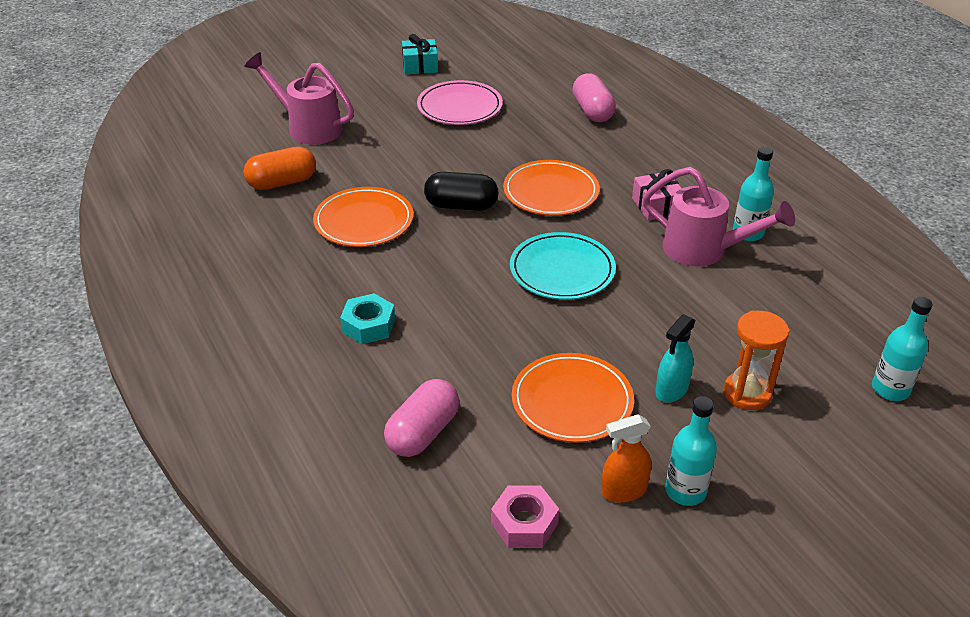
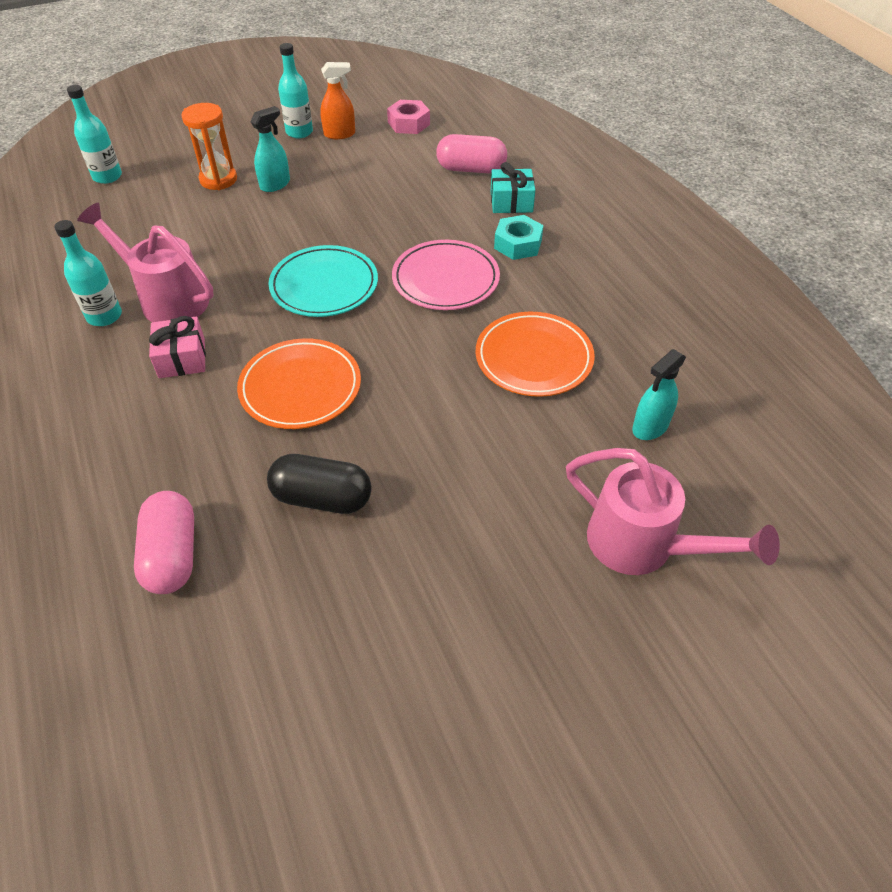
camera: 175 degrees left, 10 degrees up
orange capsule [243,147,316,190] -> turquoise spray bottle [632,349,686,440]
pink capsule [384,379,459,457] -> pink capsule turned 60 degrees clockwise [436,134,507,173]
turquoise gift [402,34,438,74] -> turquoise gift moved to [491,162,535,213]
pink plate [417,80,503,125] -> pink plate moved to [392,240,500,310]
black capsule [424,172,498,211] -> black capsule moved to [267,454,372,514]
orange plate [512,353,634,443] -> none

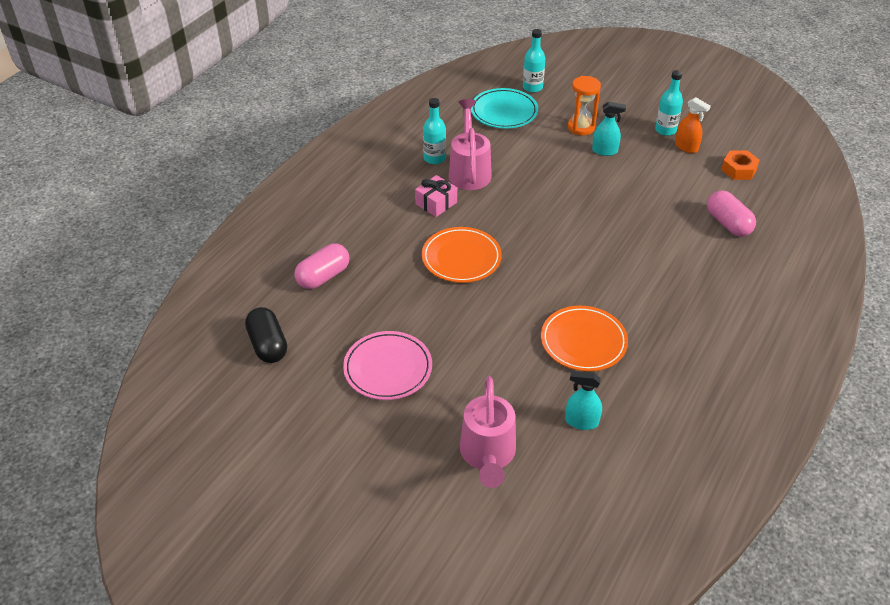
camera: 55 degrees right, 5 degrees down
black capsule [267,454,372,514] -> black capsule moved to [245,307,287,363]
turquoise plate [268,245,378,317] -> turquoise plate moved to [471,88,538,129]
pink nut [387,100,430,134] -> orange nut [721,150,760,180]
pink plate [392,240,500,310] -> pink plate moved to [343,331,432,400]
turquoise gift [491,162,535,213] -> none
turquoise nut [494,215,544,260] -> none

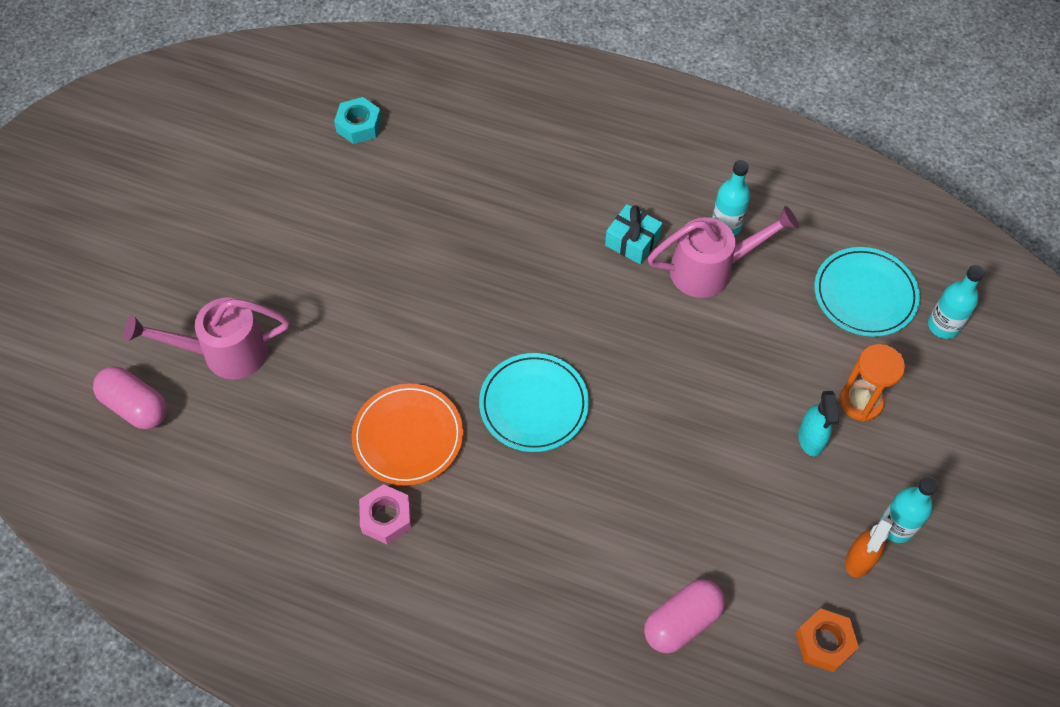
camera: 80 degrees right, 15 degrees up
black capsule [245,307,287,363] -> turquoise nut [334,97,382,144]
pink capsule [294,243,349,289] -> pink capsule moved to [93,367,167,429]
pink plate [343,331,432,400] -> none
pink gift [415,175,457,217] -> turquoise gift [605,204,663,264]
orange plate [422,227,502,283] -> none
turquoise spray bottle [565,371,602,430] -> none
none -> pink nut [359,484,411,545]
none -> turquoise plate [479,353,589,452]

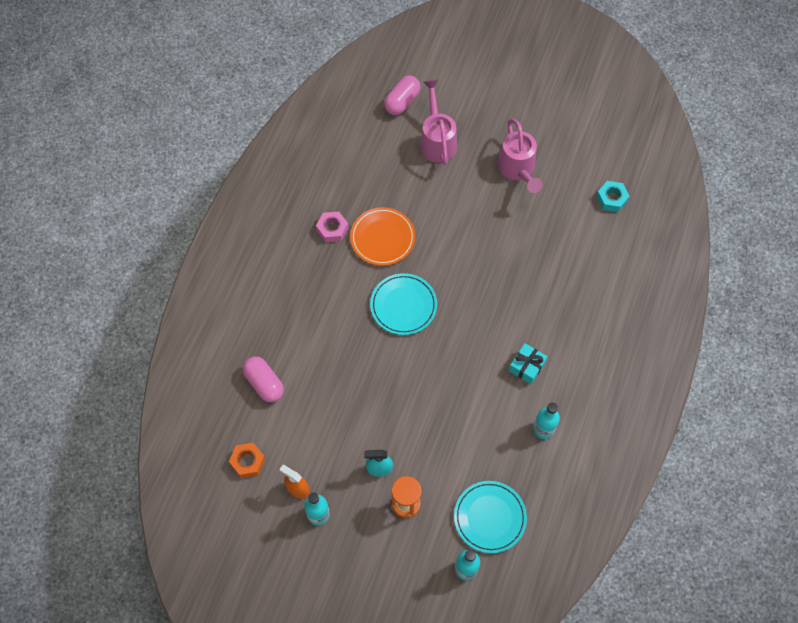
camera: 90 degrees right, 5 degrees up
pink watering can [647,206,799,298] -> pink watering can moved to [498,119,543,193]

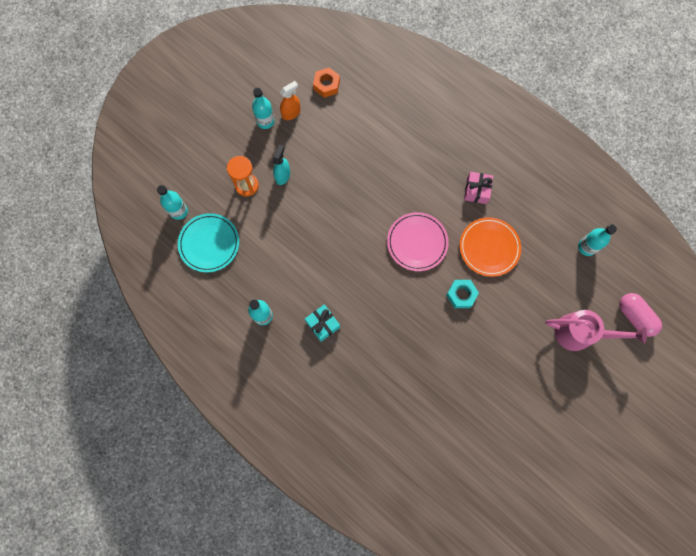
camera: 110 degrees right, 10 degrees up
pink capsule [243,357,284,402] -> none
pink nut [316,212,348,242] -> none
turquoise plate [370,273,437,335] -> pink plate [387,212,449,271]
pink watering can [498,119,543,193] -> none
turquoise nut [596,181,630,212] -> turquoise nut moved to [446,280,479,308]
none -> pink gift [464,172,493,204]
none -> turquoise bottle [578,224,617,256]

